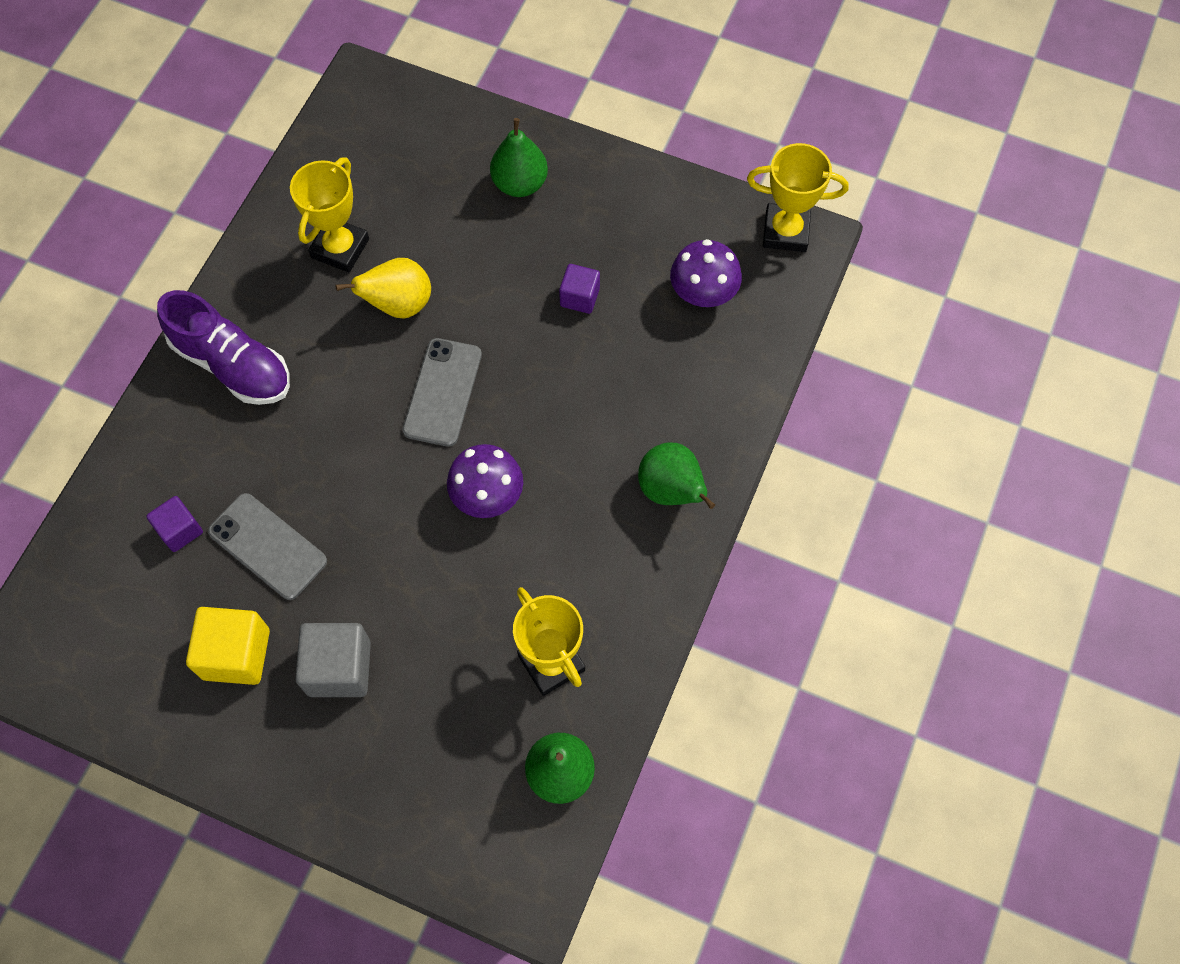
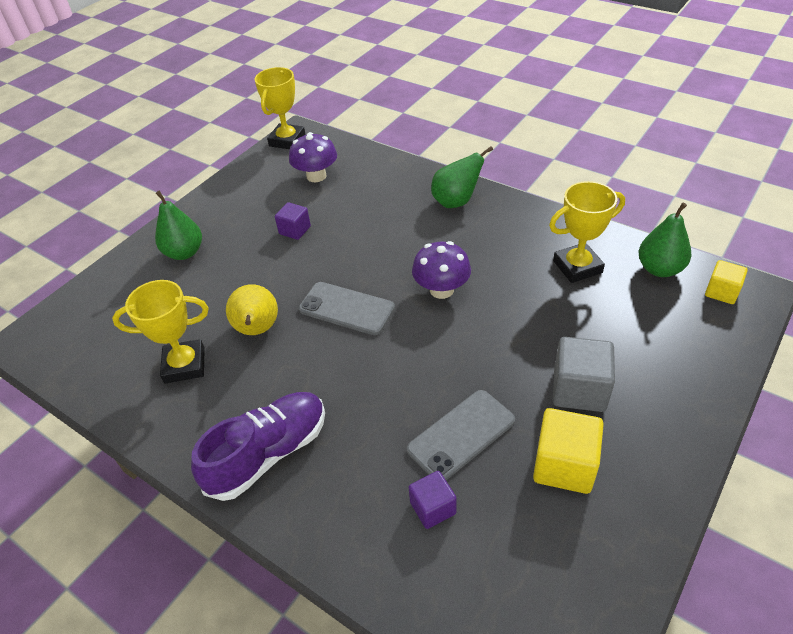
camera: 75 degrees left, 20 degrees down
yellow trophy [290,157,369,273] -> yellow trophy turned 45 degrees counterclockwise [112,280,209,384]
none -> yellow cube [705,260,748,304]

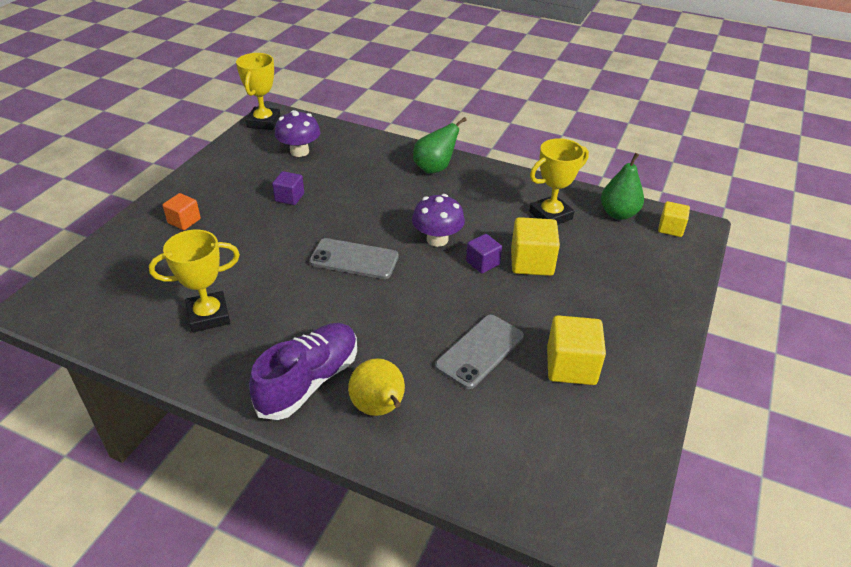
camera: 15 degrees left, 5 degrees down
green pear [155,191,202,260] -> orange cube [163,193,201,230]
yellow pear [226,284,278,335] -> yellow pear moved to [348,358,405,416]
purple cube [409,471,457,529] -> purple cube moved to [466,234,502,273]
grey cube [553,337,615,412] -> none
none -> yellow cube [511,217,560,276]

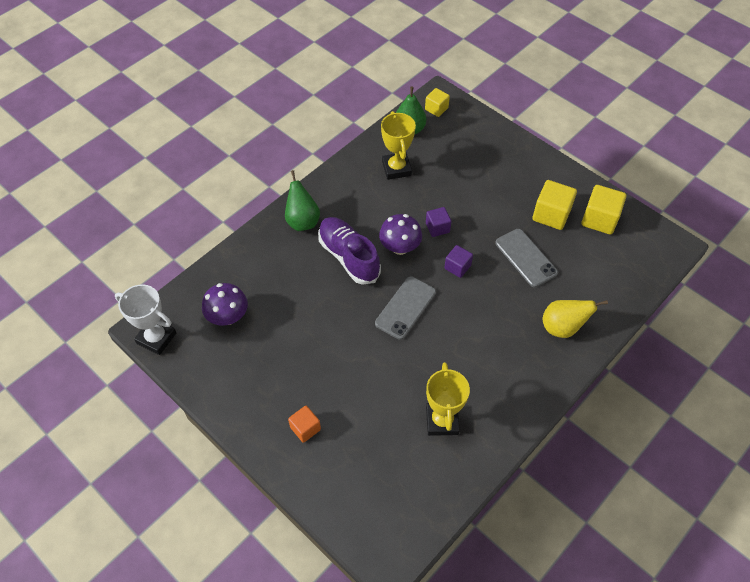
camera: 70 degrees left, 15 degrees up
yellow trophy [236,53,281,130] -> white trophy [115,284,176,355]
purple shoe [249,323,357,420] -> purple shoe moved to [318,217,381,285]
purple cube [272,171,304,205] -> purple cube moved to [444,245,473,278]
yellow cube [511,217,560,276] -> yellow cube moved to [581,185,626,235]

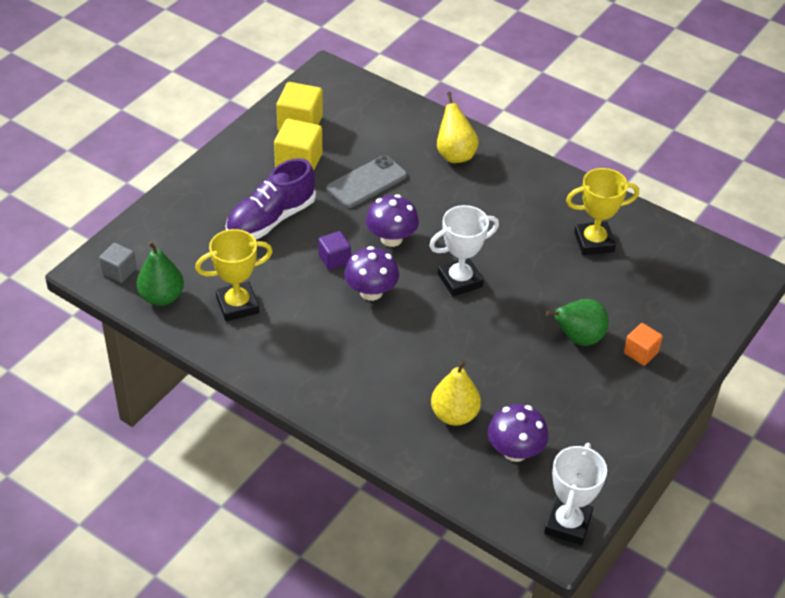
camera: 100 degrees left, 10 degrees down
green pear [285,170,320,231] -> green pear moved to [546,299,609,346]
purple shoe [318,217,381,285] -> purple shoe moved to [226,158,316,239]
grey phone [375,276,436,340] -> white trophy [429,205,499,297]
yellow cube [425,88,450,117] -> grey cube [99,243,136,283]
purple cube [444,245,473,278] -> purple mushroom [366,194,419,247]
none -> yellow pear [431,360,481,426]

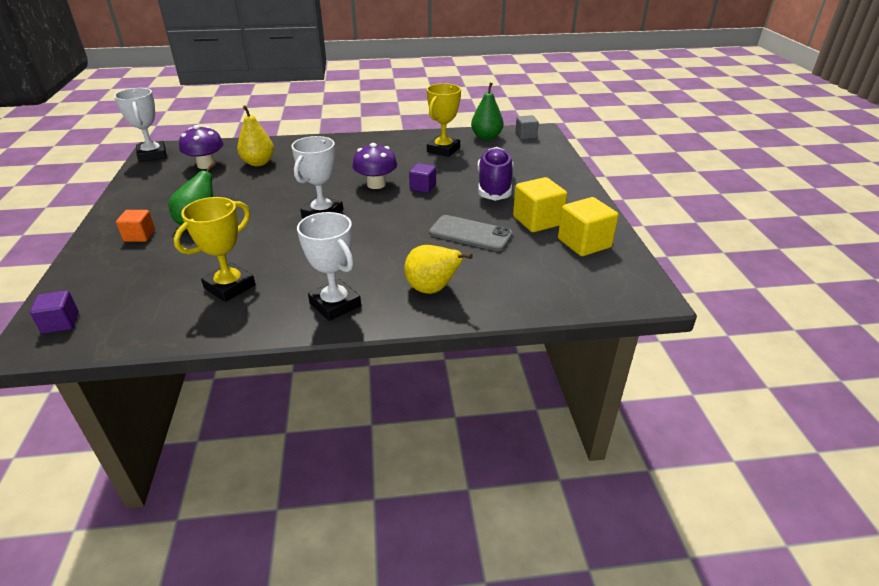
camera: 140 degrees right, 10 degrees down
grey phone [327,155,407,208] -> grey phone turned 75 degrees counterclockwise [429,215,513,251]
purple mushroom [366,194,419,247] -> none
none -> purple cube [30,290,79,334]
none -> white trophy [297,212,361,321]

